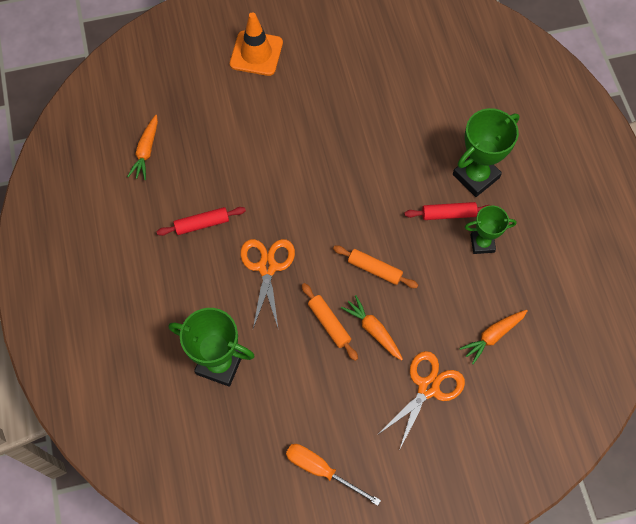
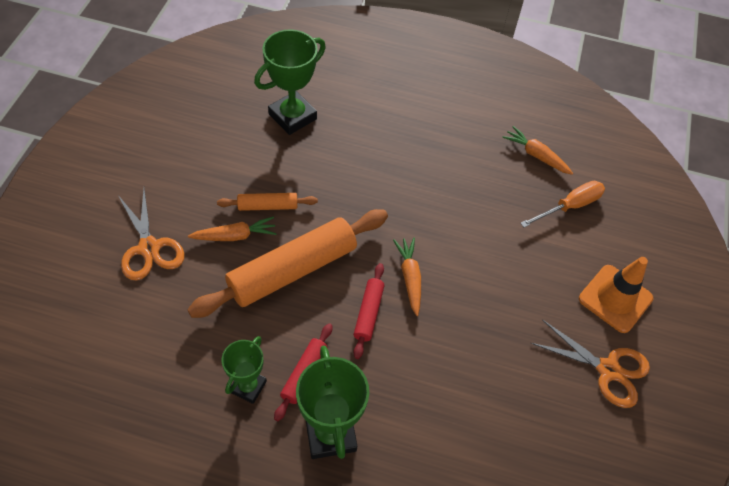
camera: 115 degrees right, 10 degrees down
red rolling pin [156,207,246,236] -> red rolling pin moved to [354,263,384,359]
orange scissors [240,239,295,328] -> orange scissors moved to [531,319,650,408]
orange screwdriver [286,444,381,506] -> orange screwdriver moved to [520,181,605,227]
orange rolling pin [333,246,418,288] -> orange rolling pin [187,209,388,318], size x2.11
orange carrot [459,310,528,364] -> orange carrot moved to [393,238,421,316]

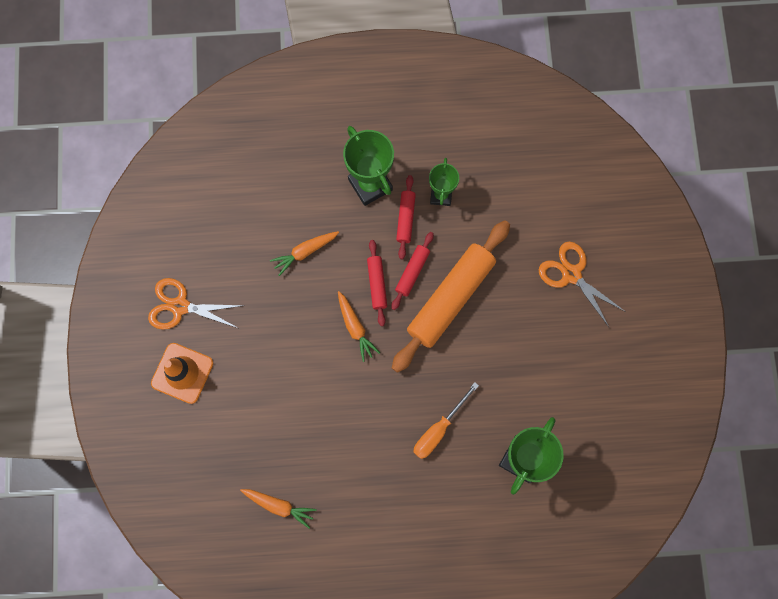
camera: 165 degrees right, 20 degrees up
orange carrot [188,217,277,241] -> orange carrot moved to [270,231,339,276]
orange rolling pin [217,193,318,211] -> none
orange screwdriver [520,181,605,227] -> orange screwdriver moved to [413,382,479,459]
none -> red rolling pin [391,232,434,310]

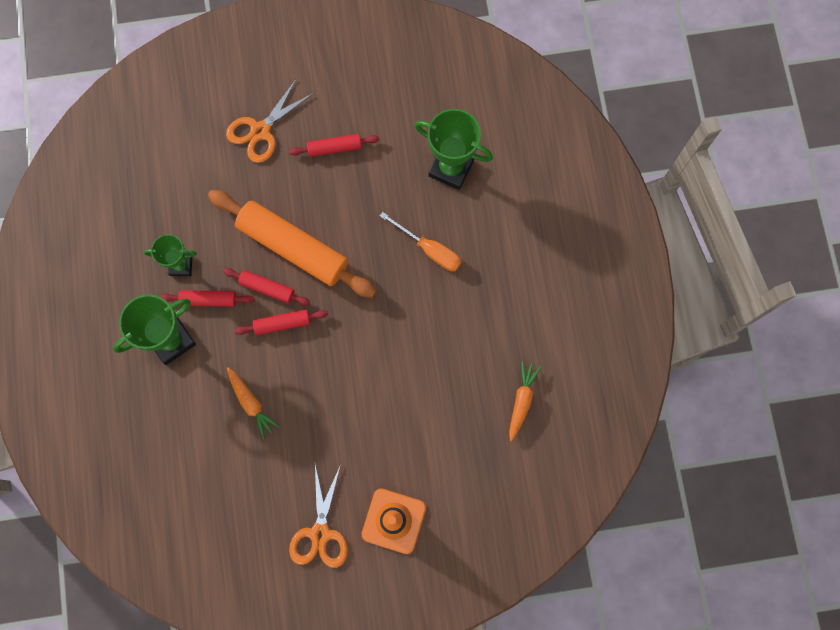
camera: 95 degrees left, 0 degrees up
orange carrot [338,291,380,362] -> none
none -> red rolling pin [289,134,379,157]

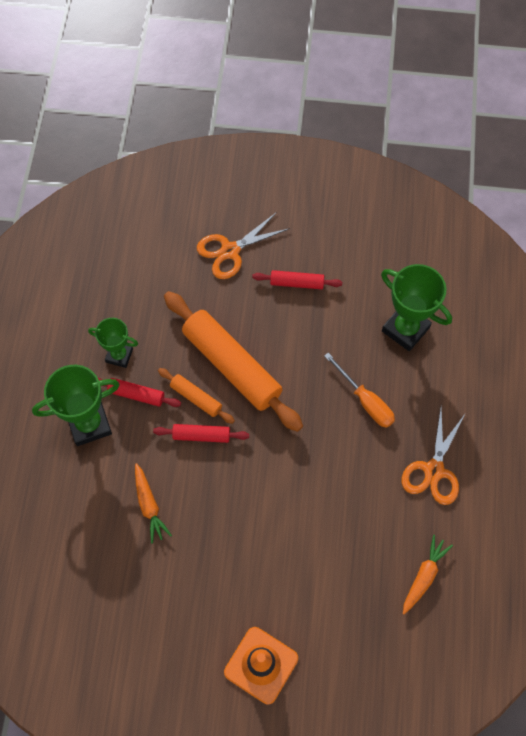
camera: 15 degrees right, 10 degrees down
red rolling pin [223,268,310,306] -> orange rolling pin [158,368,235,424]
orange scissors [289,464,348,568] -> orange scissors moved to [402,409,466,505]

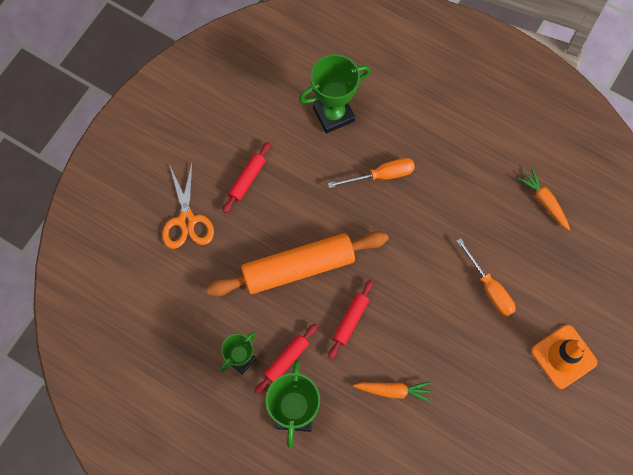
camera: 65 degrees left, 5 degrees up
orange rolling pin [158,368,235,424] -> none
orange scissors [402,409,466,505] -> none
none -> orange screwdriver [457,238,516,317]

